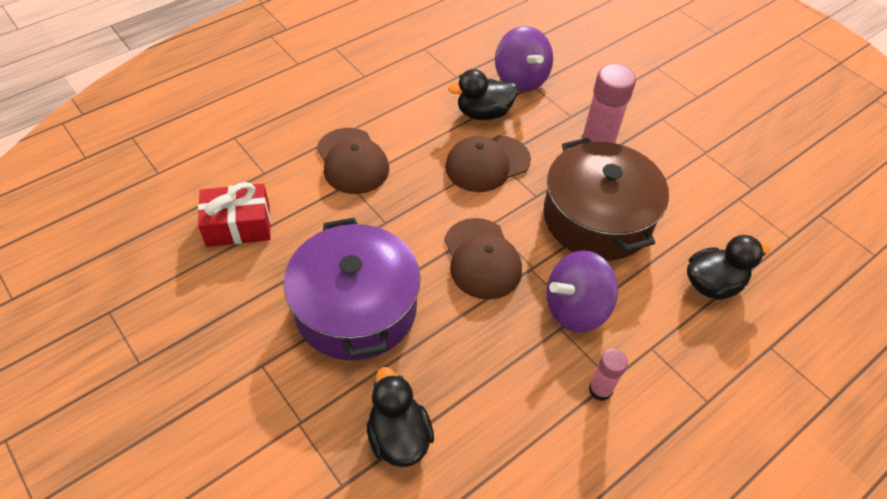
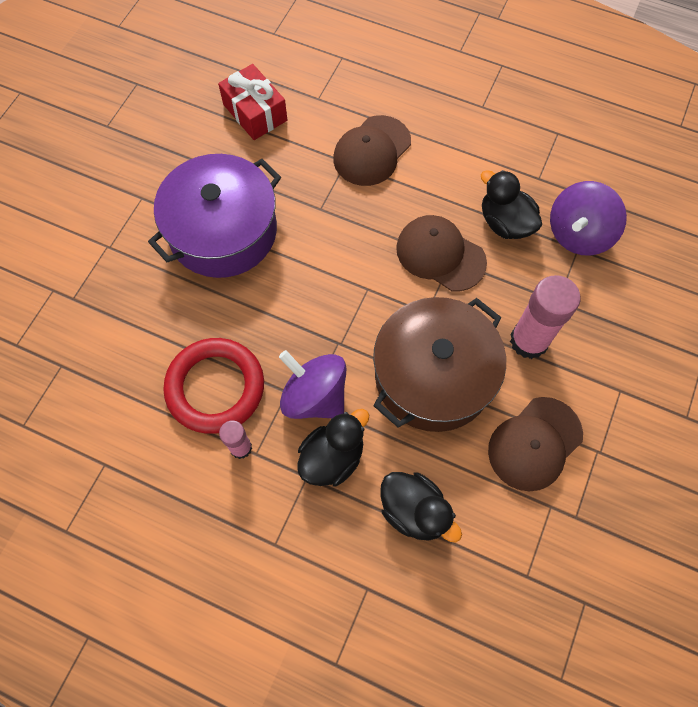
camera: 65 degrees right, 15 degrees up
black duck [367,367,434,467] -> black duck moved to [297,409,369,486]
brown cap [444,218,522,300] -> brown cap moved to [488,397,583,491]
none -> red ring [163,338,264,434]

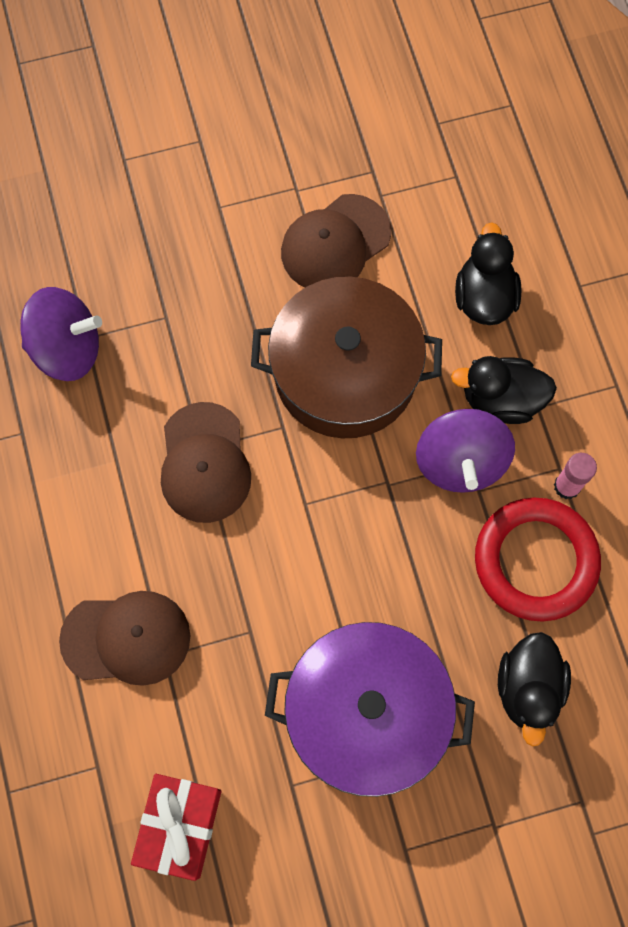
camera: 130 degrees left, 5 degrees up
black duck [481,170,542,239] -> black duck moved to [498,632,571,746]
brown cap [488,397,583,491] -> brown cap turned 135 degrees clockwise [281,194,391,288]
pink glue stick [510,275,580,359] -> none

